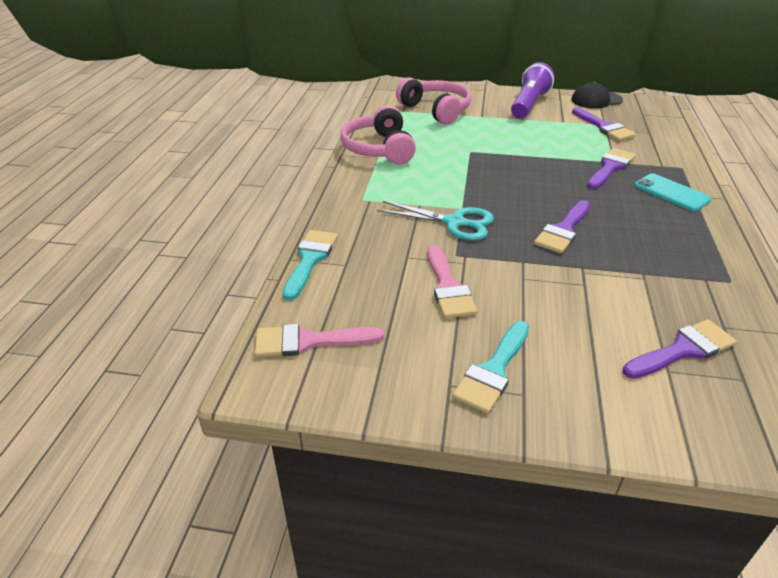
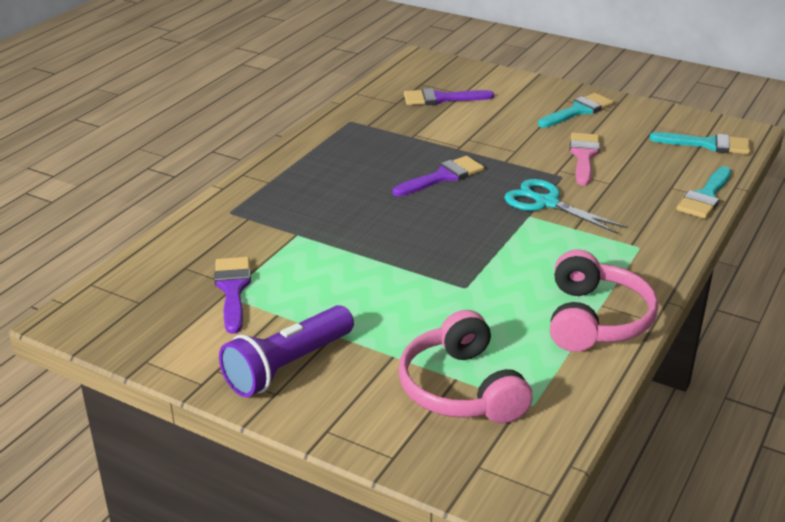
camera: 160 degrees left, 5 degrees down
pink brush [255,324,384,357] -> turquoise brush [649,132,750,155]
black cap [571,82,623,109] -> none
purple brush [587,148,636,189] -> none
turquoise phone [634,173,712,212] -> none

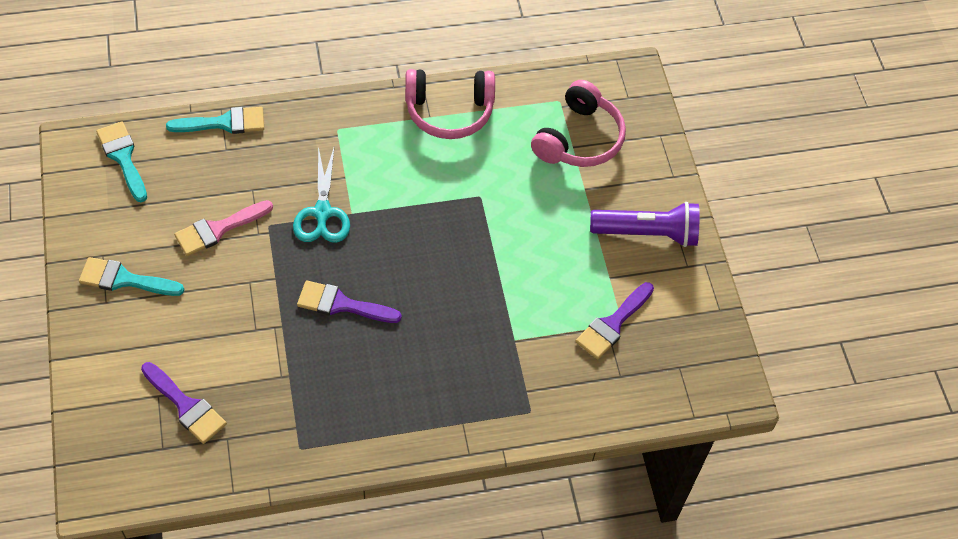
camera: 135 degrees left, 25 degrees up
pink headphones [550,250,658,352] -> pink headphones turned 150 degrees counterclockwise [405,69,495,139]

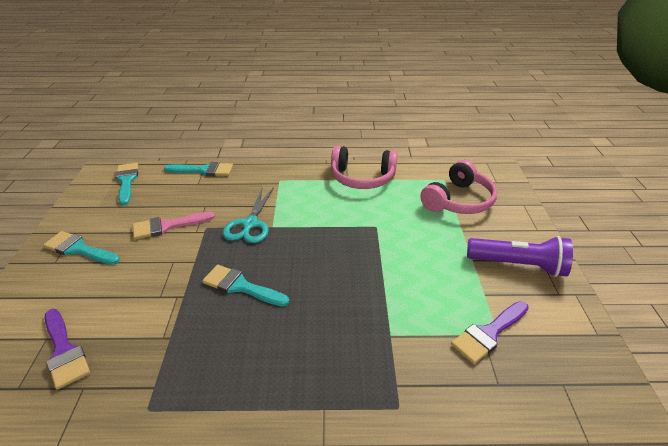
camera: 15 degrees right, 20 degrees down
purple brush [297,280,402,323] -> turquoise brush [202,265,289,307]

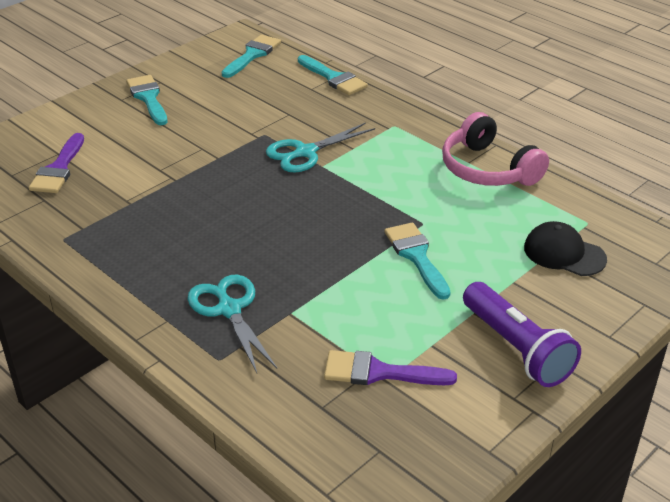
camera: 45 degrees right, 0 degrees up
pink brush [133,212,215,239] -> none
turquoise brush [202,265,289,307] -> turquoise brush moved to [384,223,451,300]
pink headphones [420,160,497,214] -> black cap [524,221,607,276]
none -> turquoise scissors [187,275,277,373]

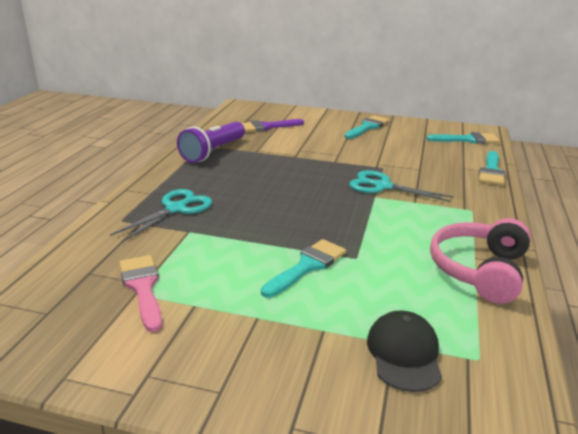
camera: 60 degrees right, 10 degrees down
purple brush [324,350,457,385] -> pink brush [119,255,162,332]
purple flashlight [463,282,581,387] -> purple flashlight moved to [177,122,245,163]

